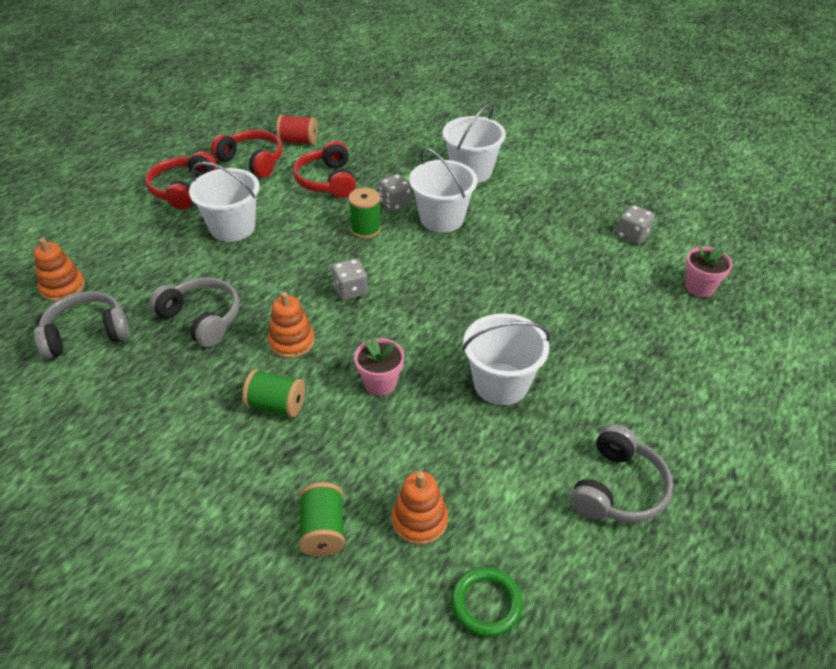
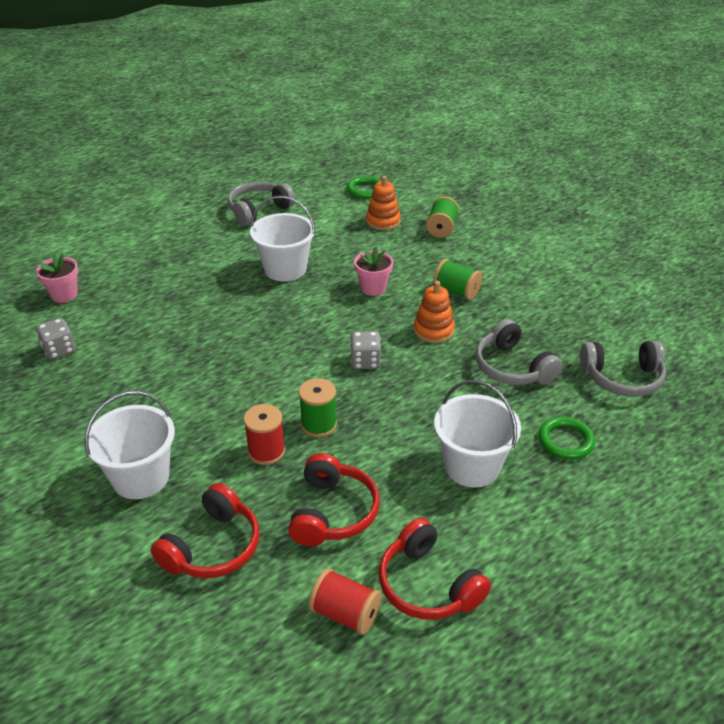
camera: 160 degrees left, 5 degrees down
orange stacking toy [33,238,85,302] -> none
red headphones [145,151,216,210] -> red headphones moved to [151,483,259,578]
grey dice [379,174,412,212] -> red spool [244,404,285,465]
white bucket [409,148,477,233] -> none
none -> green ring [538,417,595,460]

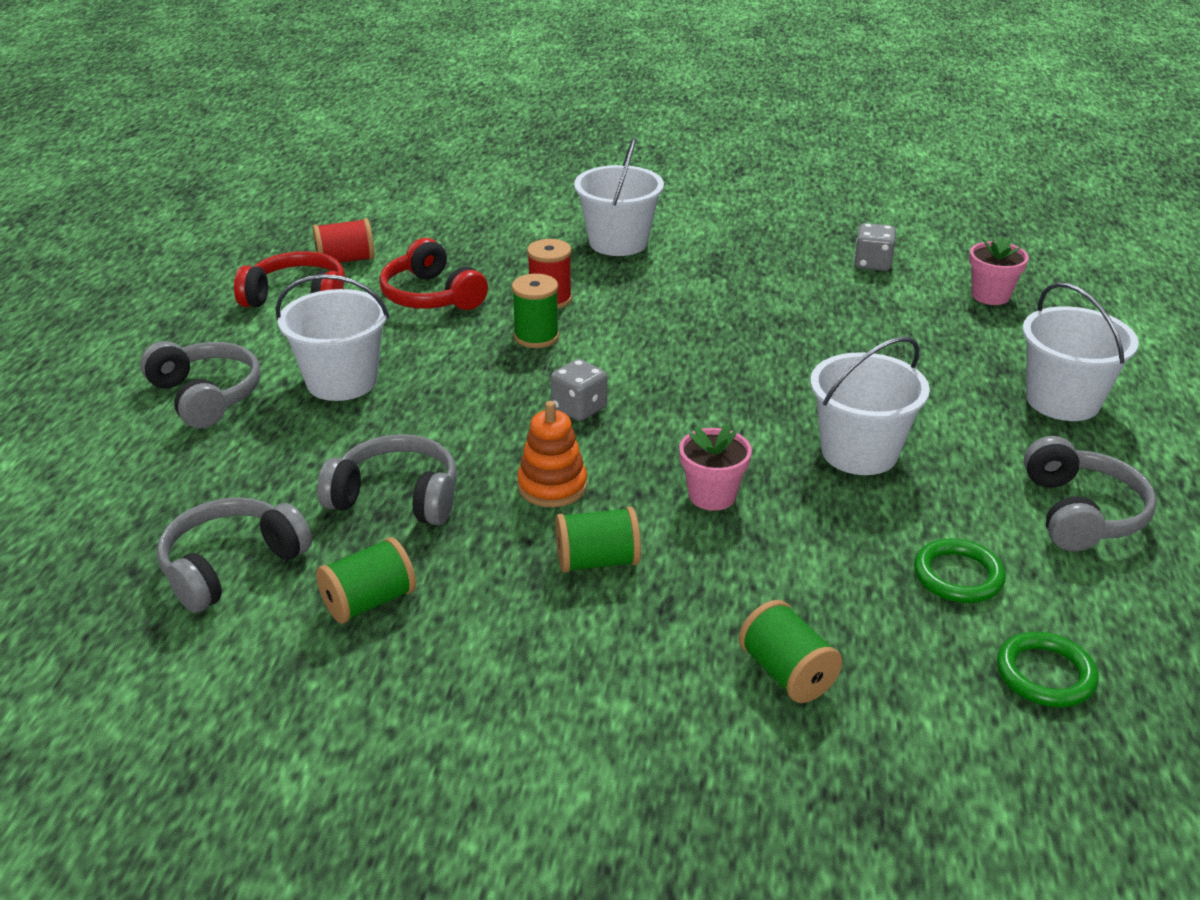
camera: 135 degrees right, 5 degrees down
red headphones [151,483,259,578] -> none
orange stacking toy [366,176,401,230] -> none
green ring [538,417,595,460] -> green ring moved to [914,538,1006,603]
none -> grey headphones [140,341,261,428]
none -> green spool [316,537,416,624]
none -> white bucket [1022,282,1139,421]

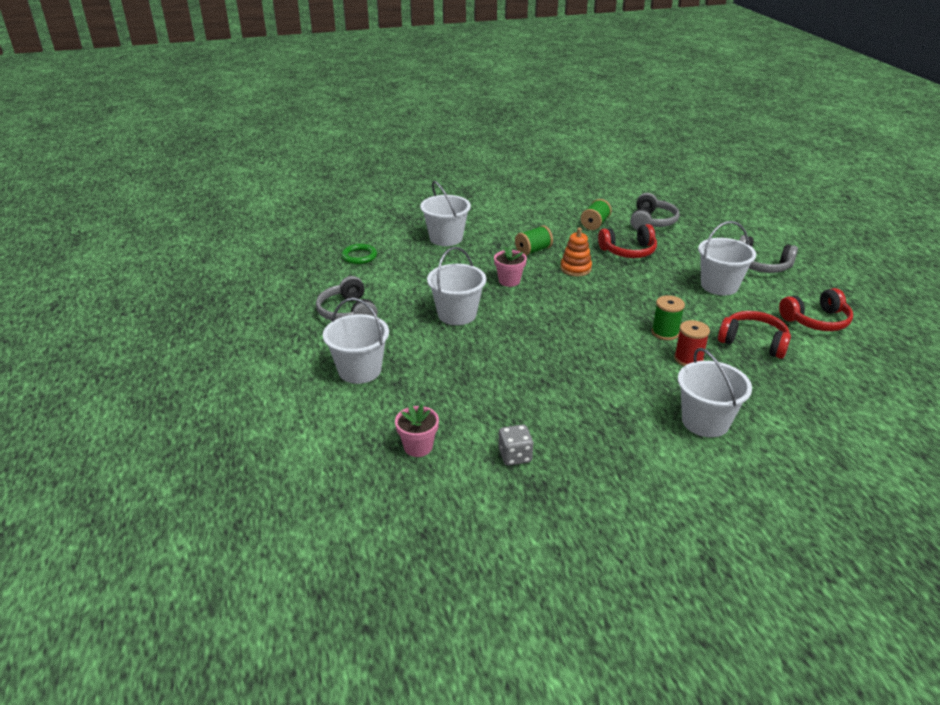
camera: 155 degrees right, 0 degrees up
red spool [313,218,375,263] -> none
grey headphones [317,434,457,525] -> red headphones [598,224,657,258]
grey dice [551,359,607,421] -> none
green spool [739,600,842,703] -> white bucket [420,181,471,246]
green ring [914,538,1006,603] -> none

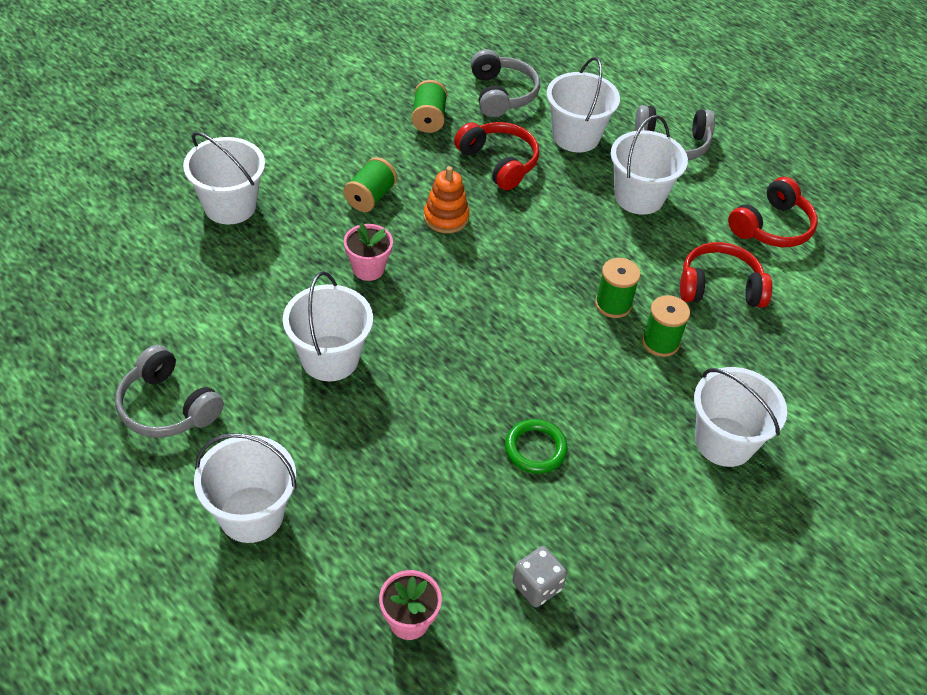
camera: 30 degrees left, 15 degrees up
green ring [341,244,377,264] -> green ring moved to [505,419,568,474]
red headphones [598,224,657,258] -> red headphones turned 90 degrees counterclockwise [454,122,539,190]
red spool [674,320,710,366] -> green spool [642,295,690,357]
none -> white bucket [547,57,620,153]

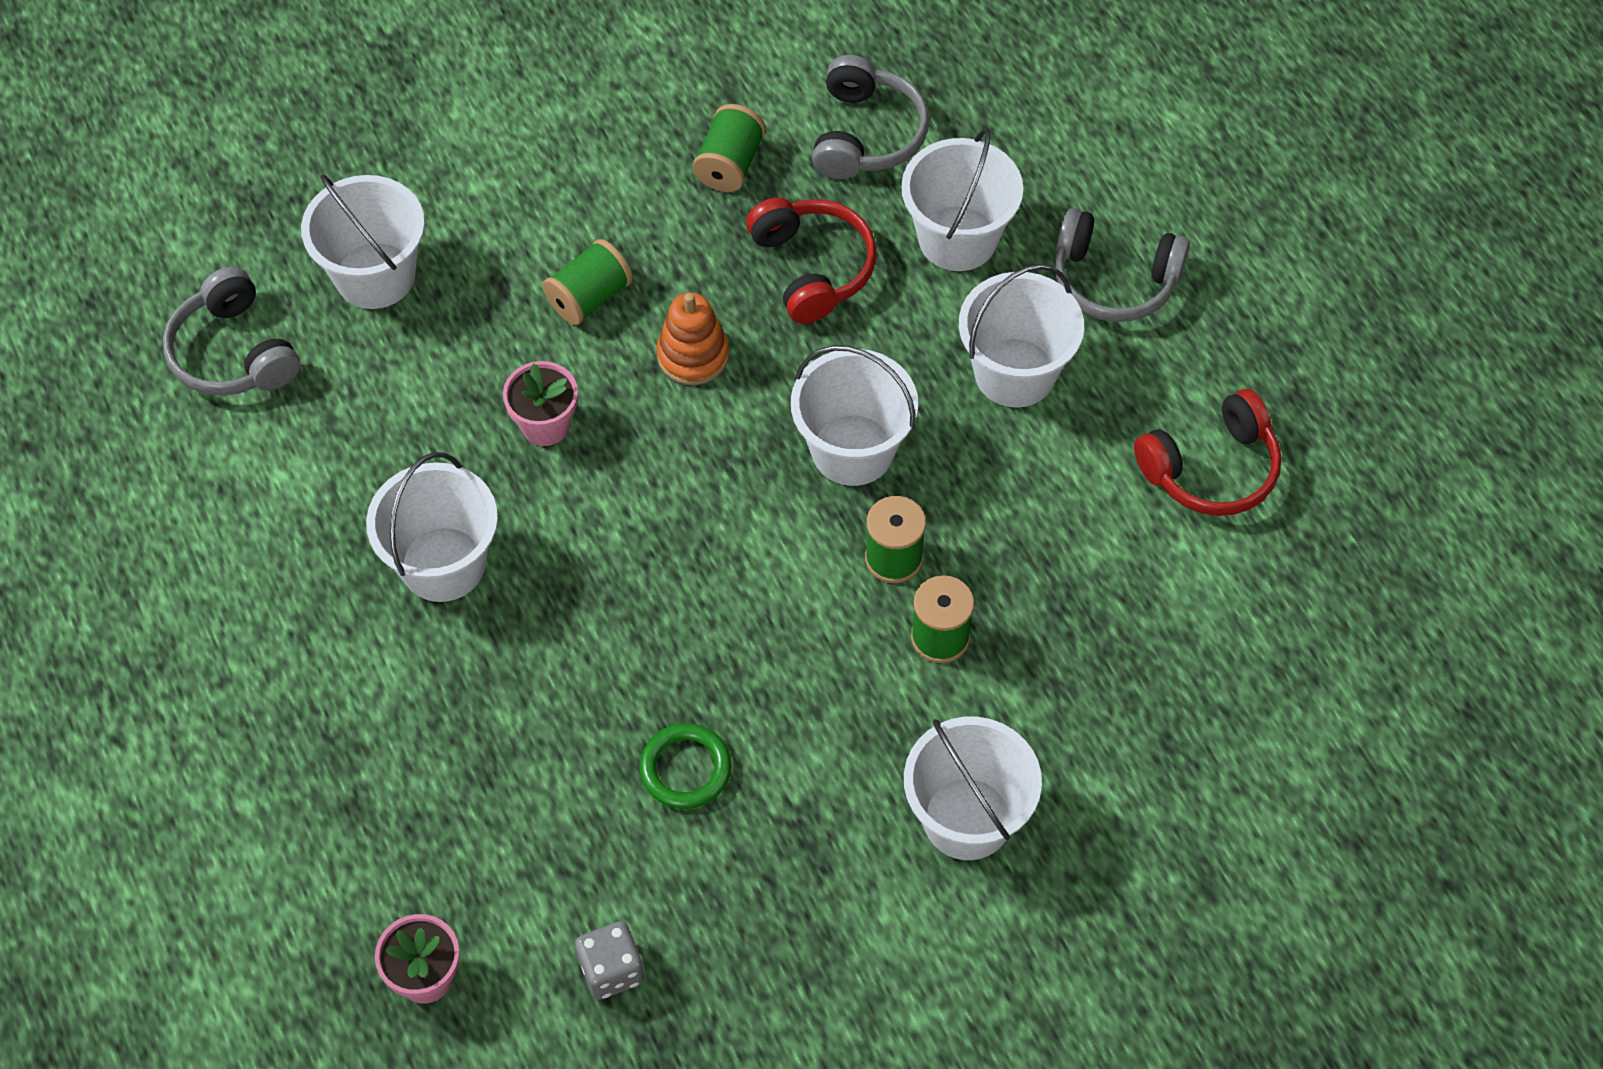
camera: 20 degrees right, 10 degrees up
grey headphones [115,345,224,438] -> grey headphones moved to [163,267,301,396]
white bucket [194,433,297,543] -> white bucket moved to [791,345,918,486]
red headphones [680,242,772,308] -> none

